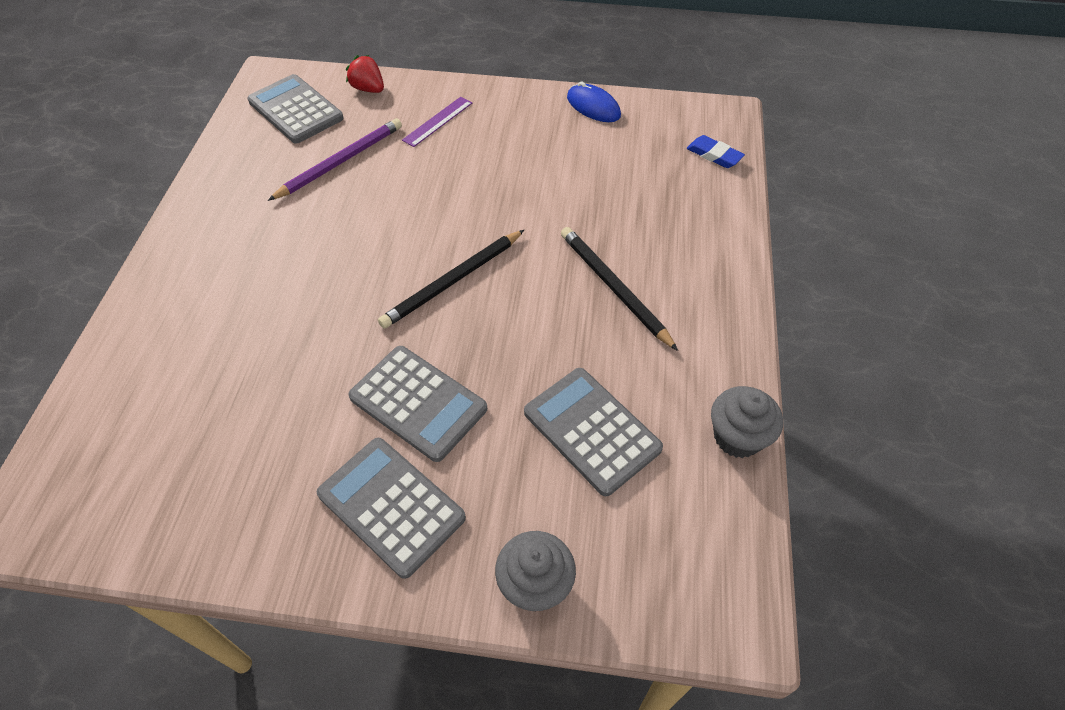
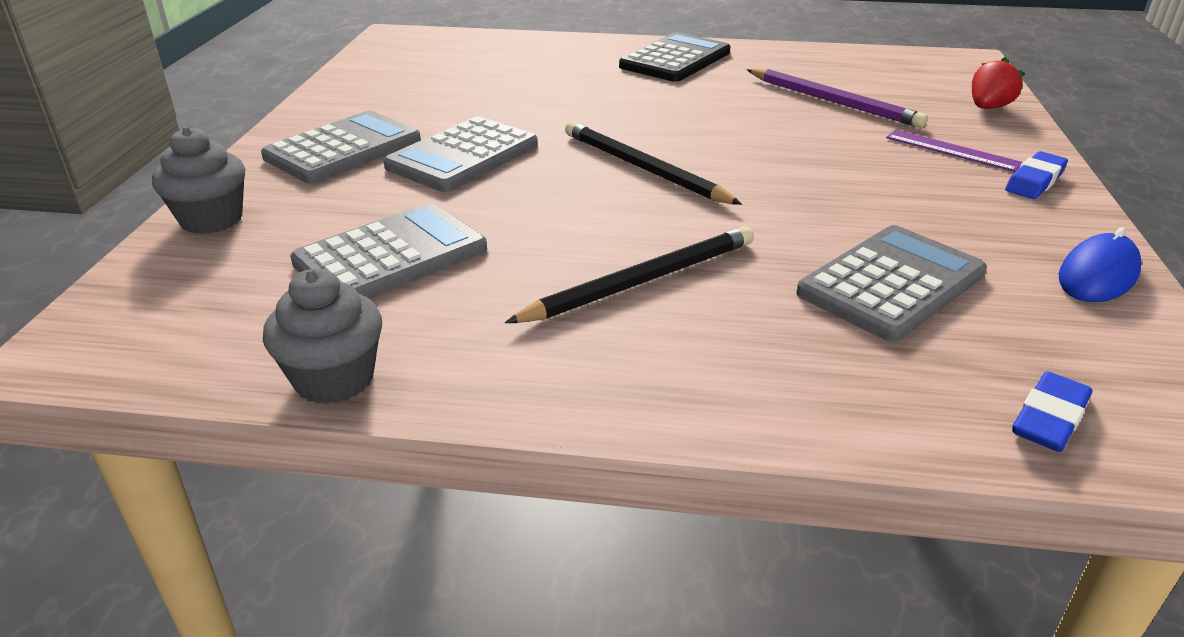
camera: 90 degrees right, 20 degrees down
grey calculator [247,74,344,143] -> grey calculator moved to [796,225,987,342]
none -> black calculator [619,32,730,82]
none -> blue eraser [1005,151,1068,199]

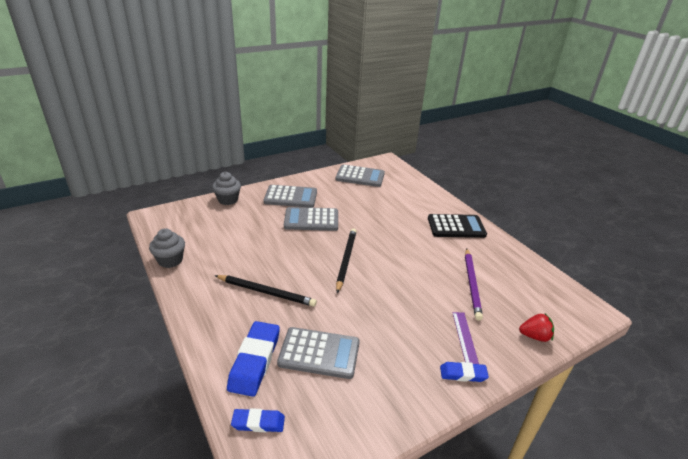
camera: 50 degrees right, 0 degrees up
grey calculator [290,203,487,299] -> grey calculator moved to [336,164,385,187]
blue mouse [1058,228,1142,302] -> none
none -> blue eraser [227,321,280,397]

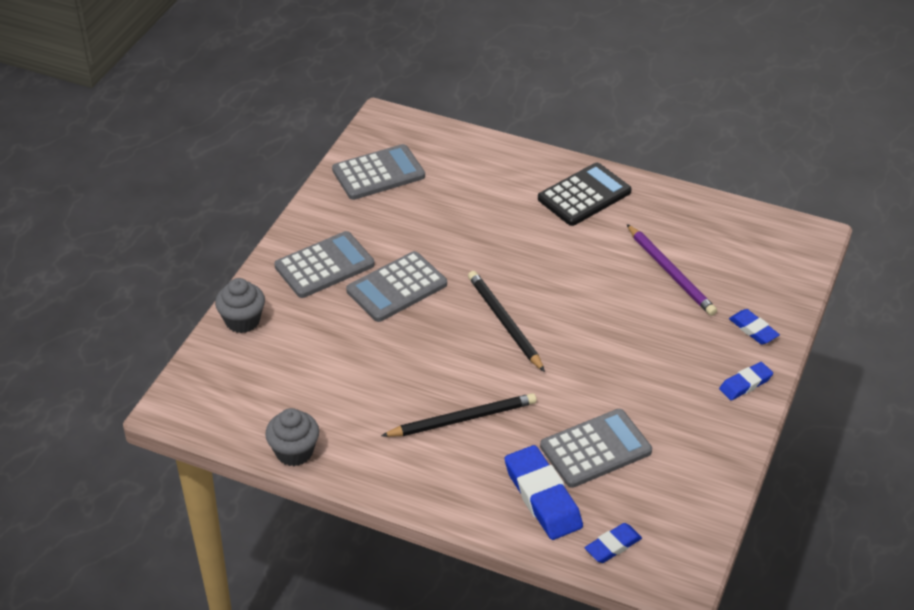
camera: 35 degrees left, 10 degrees up
purple ruler [452,312,479,364] -> none
red strawberry [519,314,554,342] -> none
none -> blue eraser [729,309,780,345]

